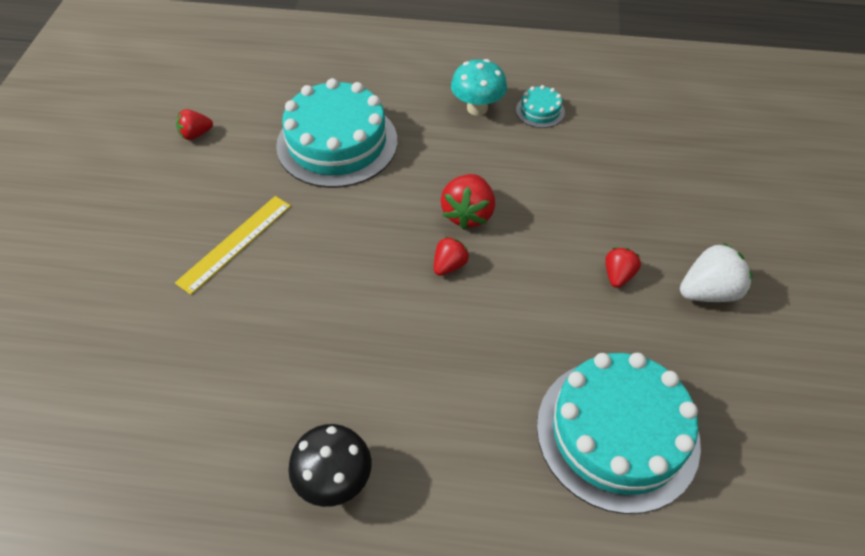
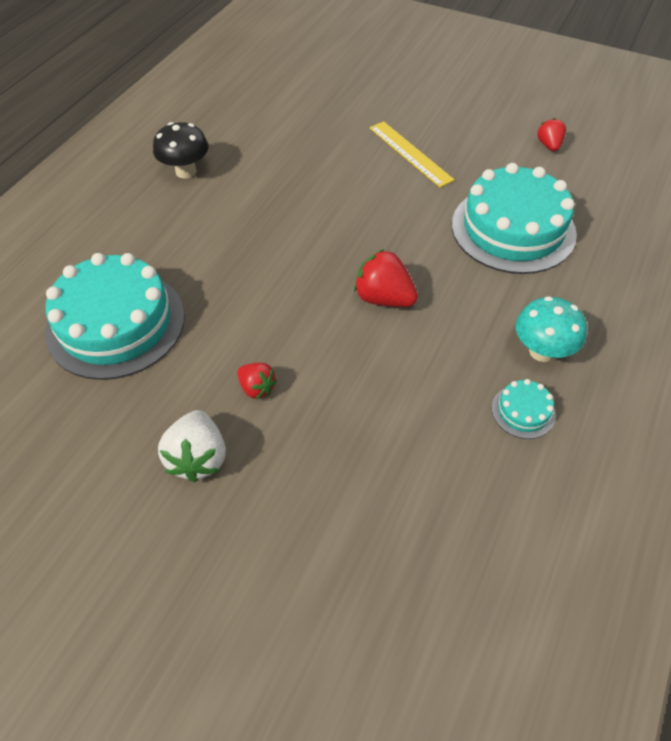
camera: 110 degrees right, 0 degrees up
red strawberry [434,237,469,276] -> none

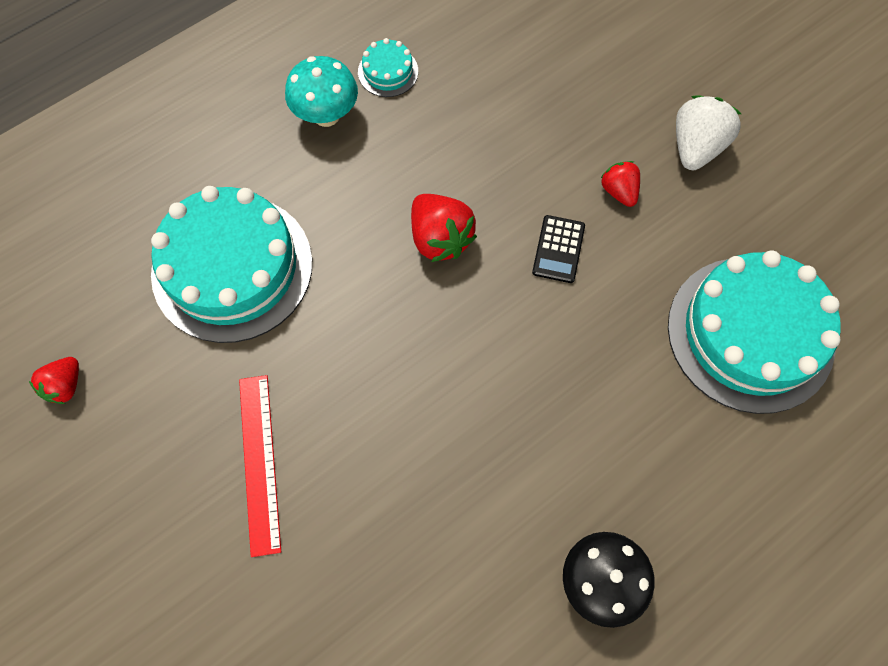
camera: 155 degrees left, 15 degrees up
yellow ruler [369,121,455,188] -> red ruler [239,375,281,557]
none -> black calculator [532,215,585,283]

